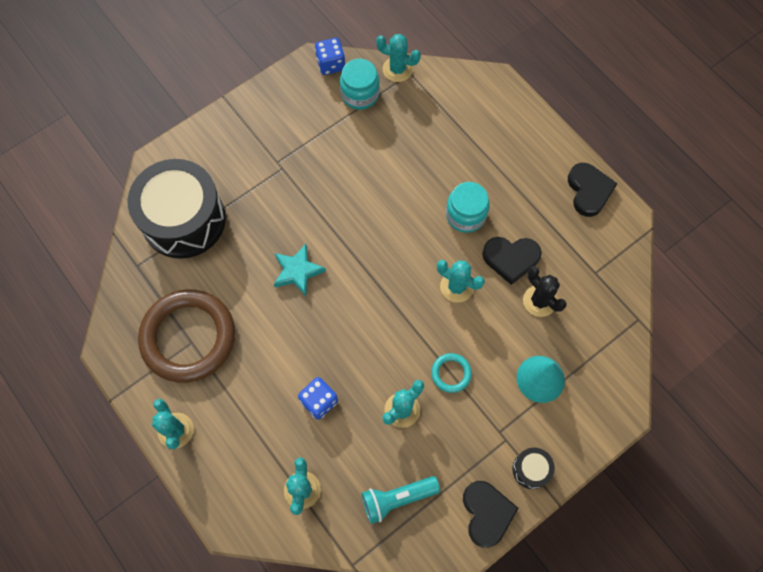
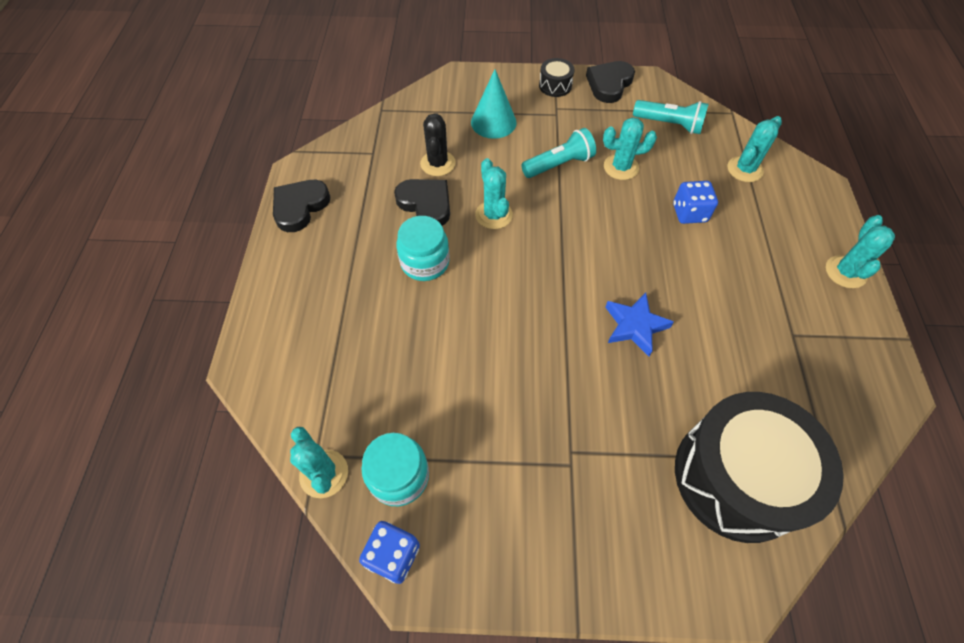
camera: 140 degrees left, 10 degrees down
brown ring [138,290,235,383] -> none
turquoise star [273,244,326,296] -> blue star [605,292,674,356]
turquoise ring [431,353,472,393] -> turquoise flashlight [521,128,596,178]

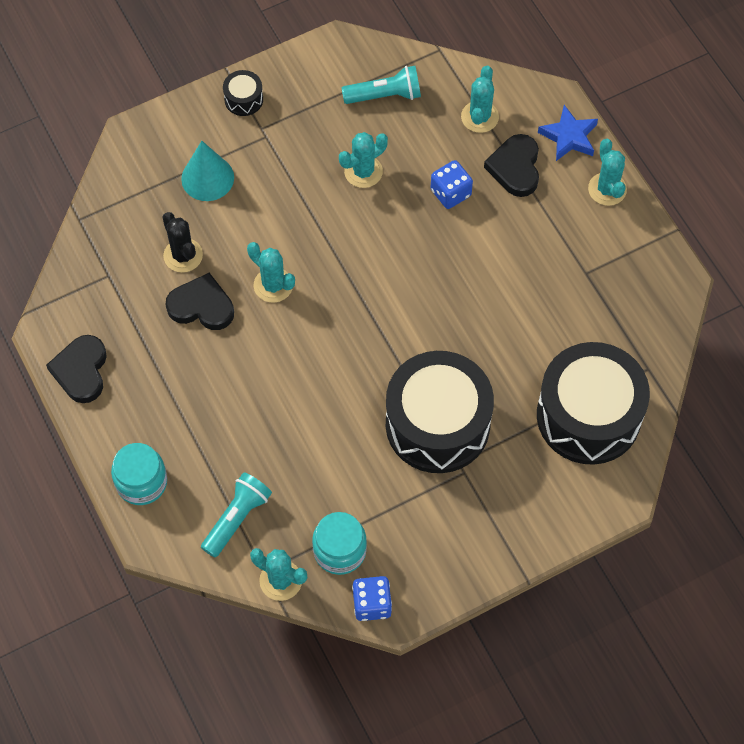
camera: 30 degrees left, 5 degrees up
turquoise jar [396,216,450,281] -> turquoise jar moved to [111,443,167,505]
turquoise flashlight [521,128,596,178] -> turquoise flashlight moved to [201,472,272,557]
black heart [586,61,635,103] -> black heart moved to [484,134,539,197]
blue star [605,292,674,356] -> blue star moved to [538,105,598,161]
none -> black drum [386,351,494,473]

